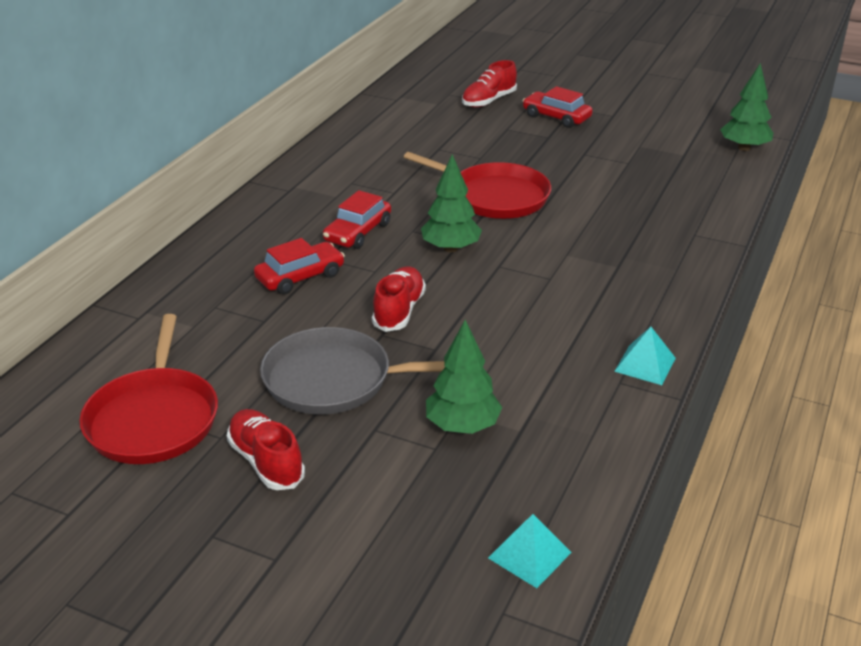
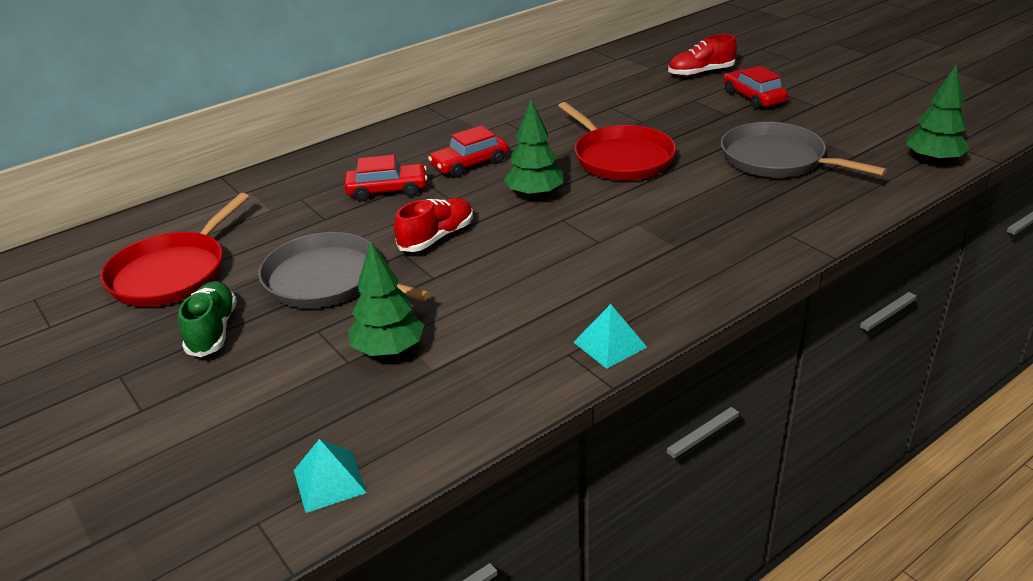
camera: 30 degrees right, 0 degrees up
red shoe [227,409,305,490] -> green shoe [178,281,237,357]
none -> grey pan [721,122,887,178]

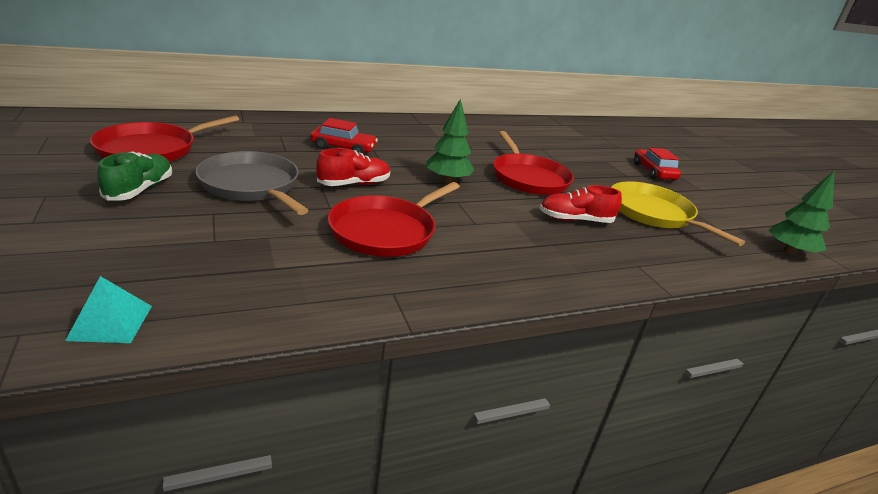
camera: 10 degrees right, 5 degrees down
green tree [348,241,424,356] -> none
red car [428,125,509,178] -> none
turquoise pyramid [573,304,647,369] -> none
red shoe [668,34,737,77] -> red shoe moved to [539,185,622,223]
grey pan [721,122,887,178] -> yellow pan [611,181,745,246]
none -> red pan [328,182,460,257]

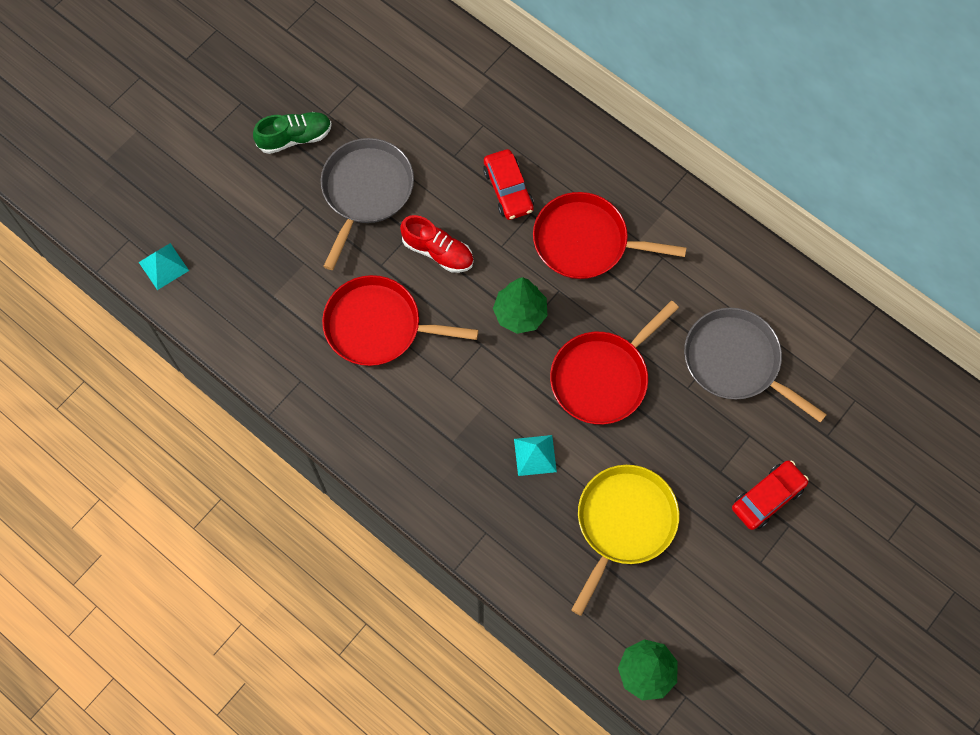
camera: 65 degrees right, 40 degrees up
red pan [90,115,239,162] -> red pan moved to [533,192,686,279]
red shoe [539,185,622,223] -> turquoise pyramid [514,435,557,476]
none -> grey pan [684,308,827,423]

